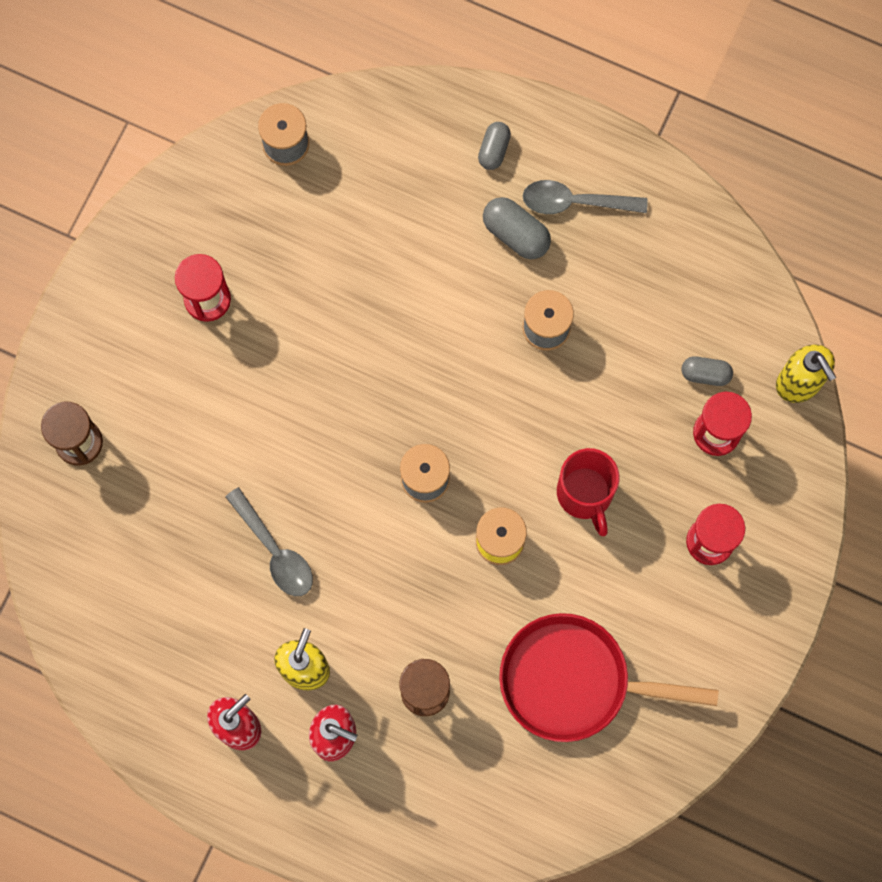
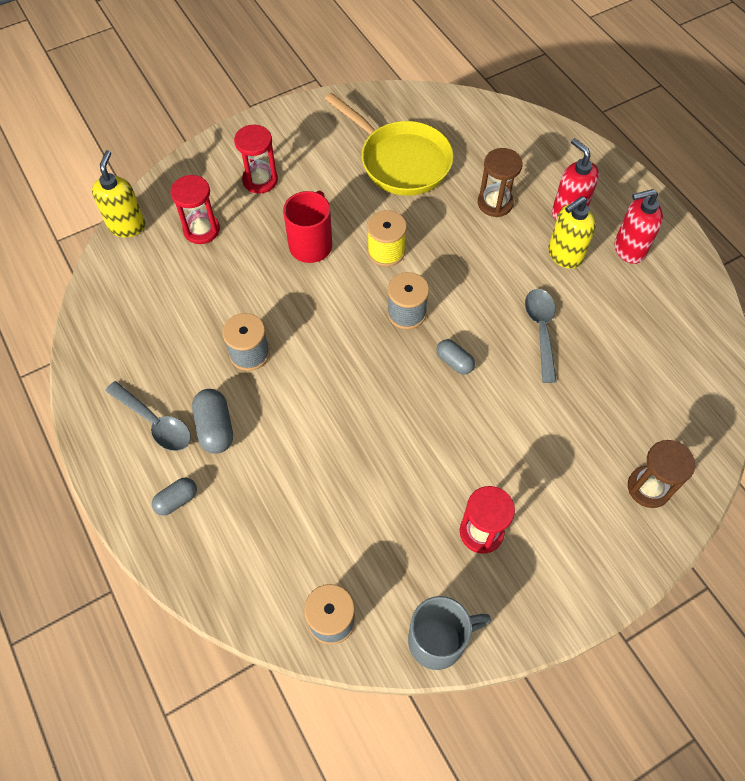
camera: 145 degrees left, 15 degrees down
red pan [499,613,719,742] -> yellow pan [325,93,454,196]
grey capsule [682,356,733,386] -> grey capsule moved to [437,339,475,375]
none -> grey mug [408,596,491,670]

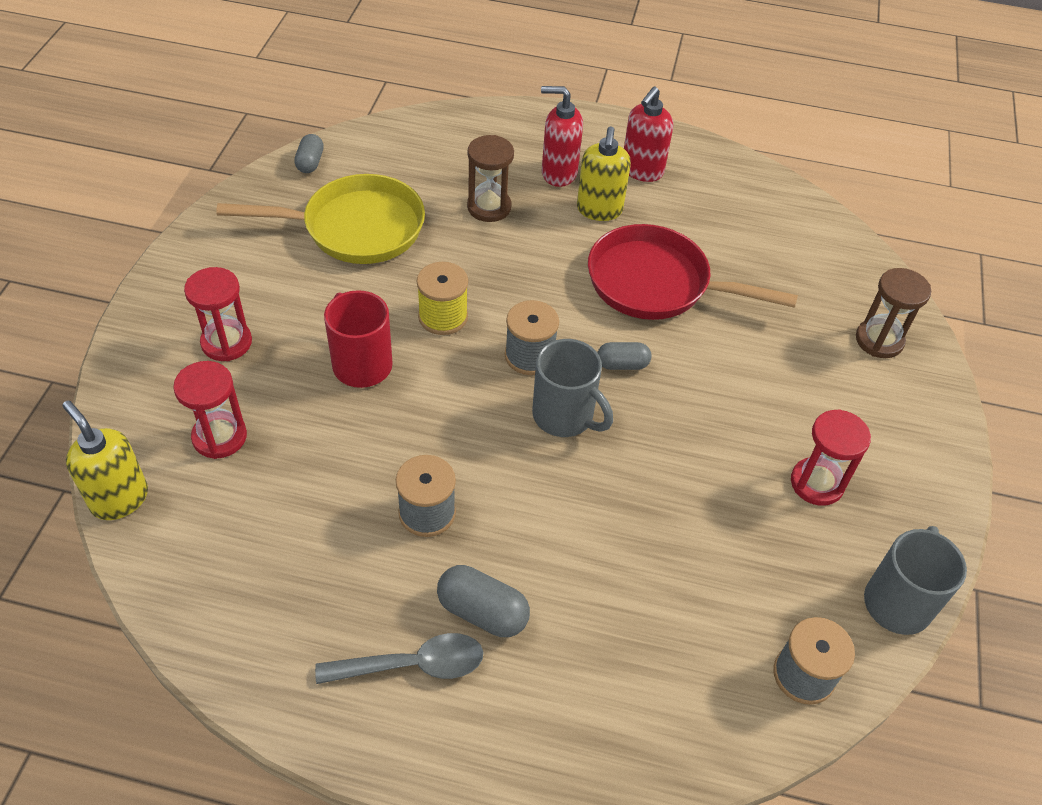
camera: 50 degrees left, 10 degrees down
grey capsule [152,478,197,516] -> grey capsule moved to [294,134,324,173]
grey spoon [525,289,557,383] -> red pan [588,224,798,320]
none -> grey mug [532,339,613,437]

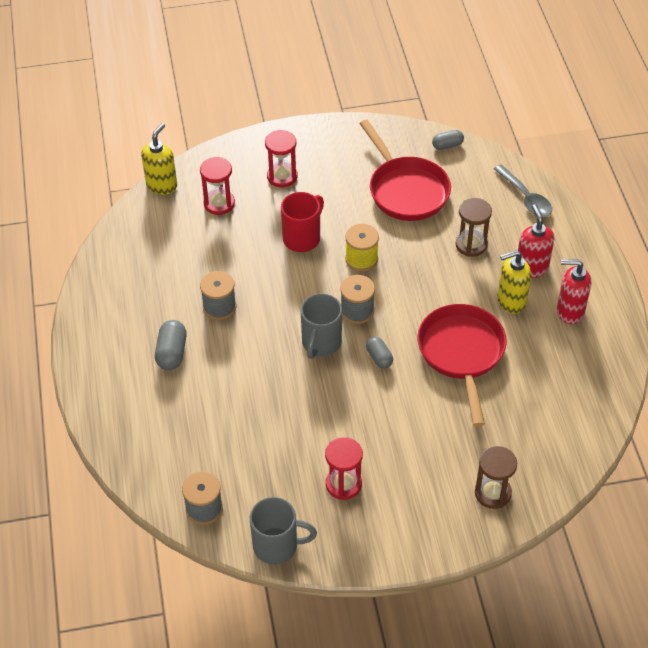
camera: 70 degrees right, 0 degrees up
yellow pan [216,174,425,264] -> red pan [360,120,451,221]
grey spoon [315,633,483,684] -> grey spoon moved to [494,165,552,217]

